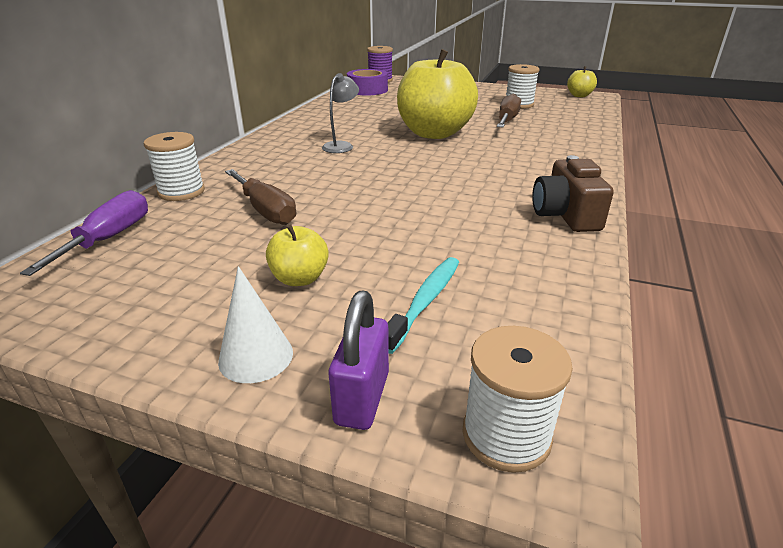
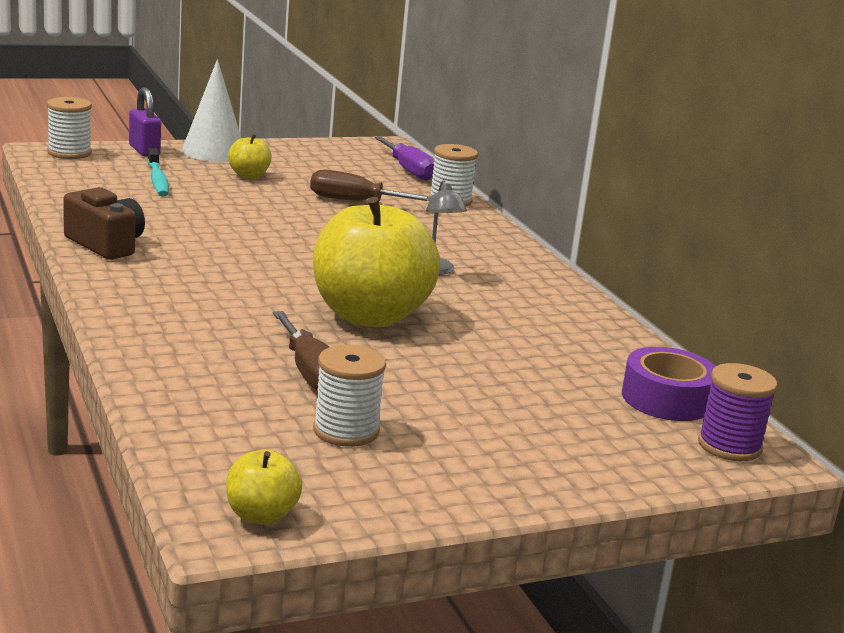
camera: 135 degrees right, 10 degrees down
white cone [218,266,293,383] -> white cone [181,59,241,162], size x1.57

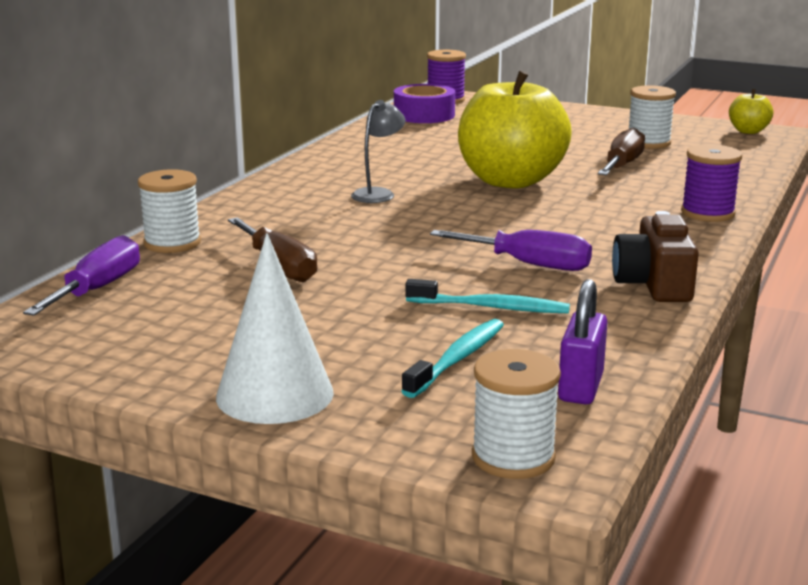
camera: 130 degrees left, 0 degrees up
purple padlock [129,87,161,157] -> purple padlock moved to [558,279,607,404]
yellow apple [228,134,272,179] -> none
none -> turquoise toothbrush [405,279,570,313]
none -> purple screwdriver [430,230,592,271]
none -> purple spool [681,144,742,222]

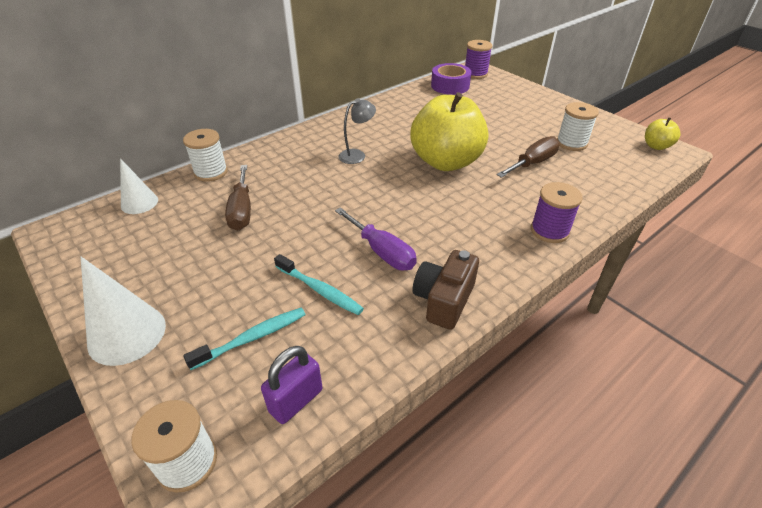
camera: 25 degrees right, 20 degrees up
purple screwdriver [23,235,140,316] -> white cone [120,158,158,214]

